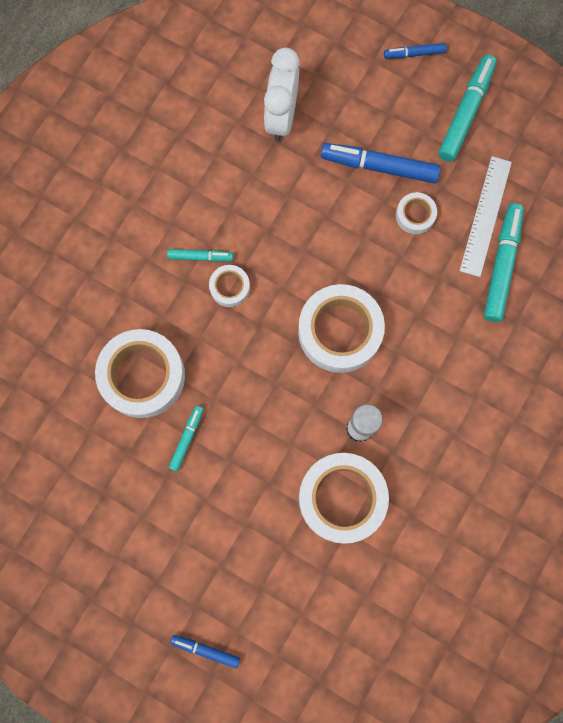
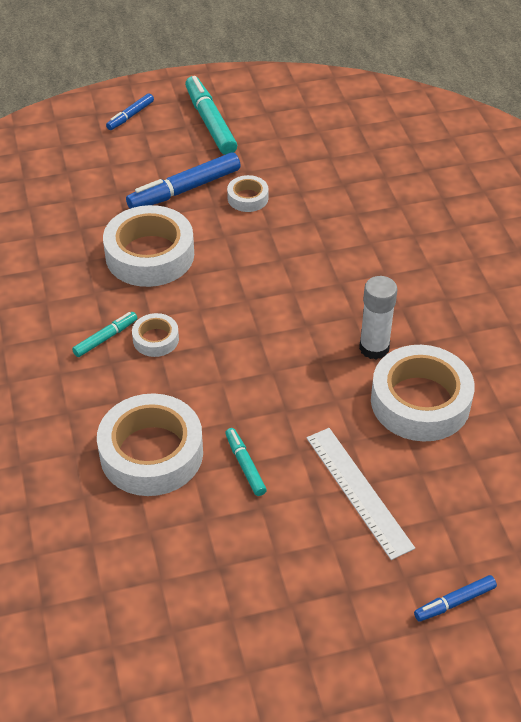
camera: 45 degrees left, 30 degrees down
white clock [264,47,300,141] -> none
white tape [298,284,385,373] -> white tape moved to [103,205,194,287]
white ruler [460,156,512,277] -> white ruler moved to [307,428,415,560]
turquoise marker [484,203,524,322] -> none

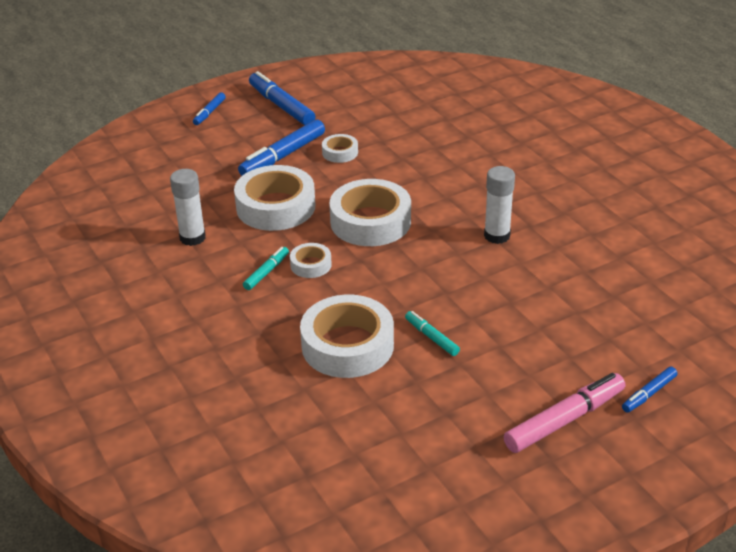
camera: 15 degrees left, 10 degrees down
turquoise marker [185,76,237,155] -> blue marker [249,71,316,125]
white ruler [307,428,415,560] -> none
white tape [371,345,475,442] -> white tape moved to [329,179,411,246]
none -> white glue stick [170,169,206,246]
none -> pink marker [504,373,625,453]

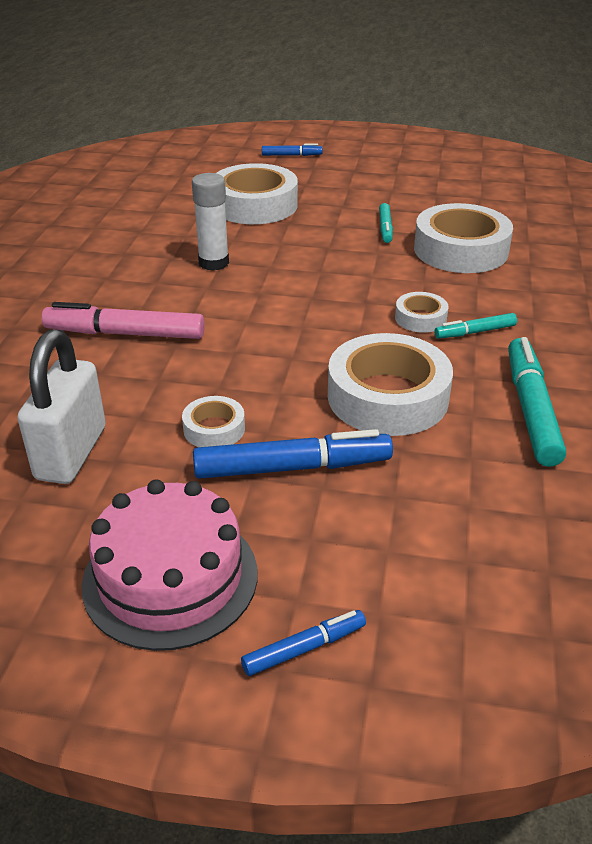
camera: 140 degrees left, 0 degrees up
white glue stick [170,169,206,246] -> turquoise marker [508,337,566,467]
blue marker [249,71,316,125] -> pink cake [82,479,257,651]
white tape [329,179,411,246] -> white tape moved to [216,163,298,224]
pink marker [504,373,625,453] -> pink marker moved to [42,302,205,339]
none -> white padlock [18,329,106,484]

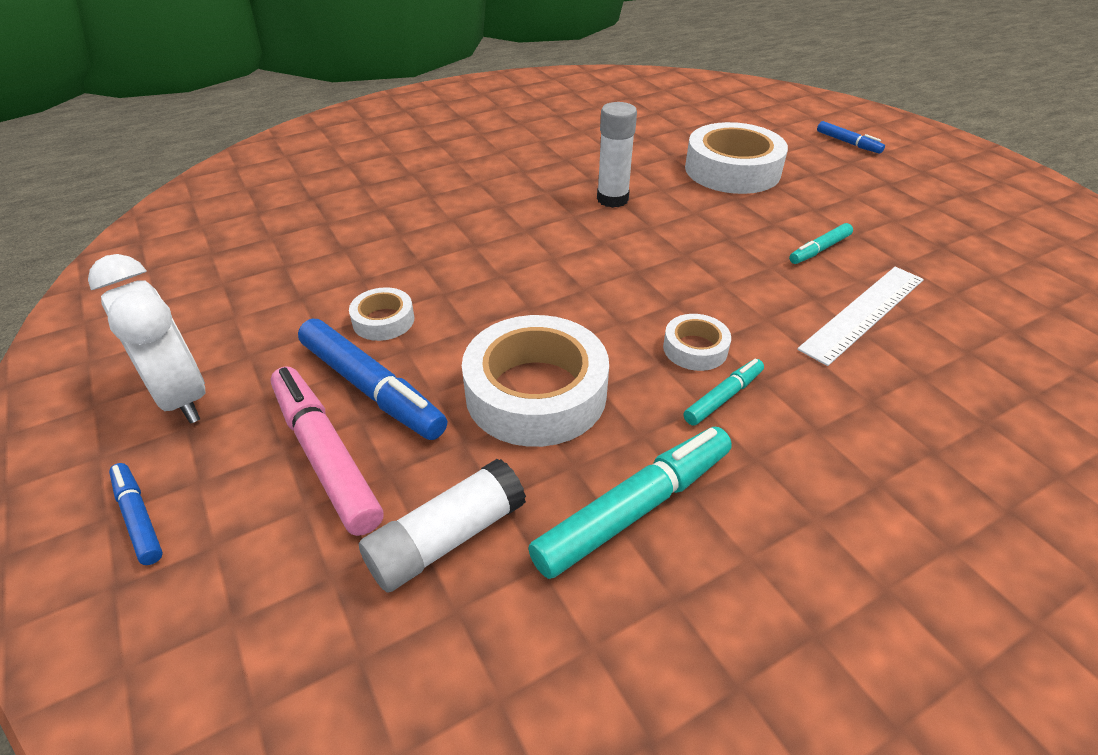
camera: 50 degrees right, 5 degrees up
white padlock [18,329,106,484] -> none
pink marker [42,302,205,339] -> pink marker moved to [271,366,383,536]
pink cake [82,479,257,651] -> white clock [88,254,205,424]
blue marker [241,610,366,676] -> blue marker turned 150 degrees counterclockwise [109,463,163,565]
white tape [414,203,513,273] -> white ruler [797,267,924,366]
turquoise marker [434,313,517,339] -> turquoise marker turned 105 degrees clockwise [684,359,764,426]
none -> white glue stick [359,459,526,593]

